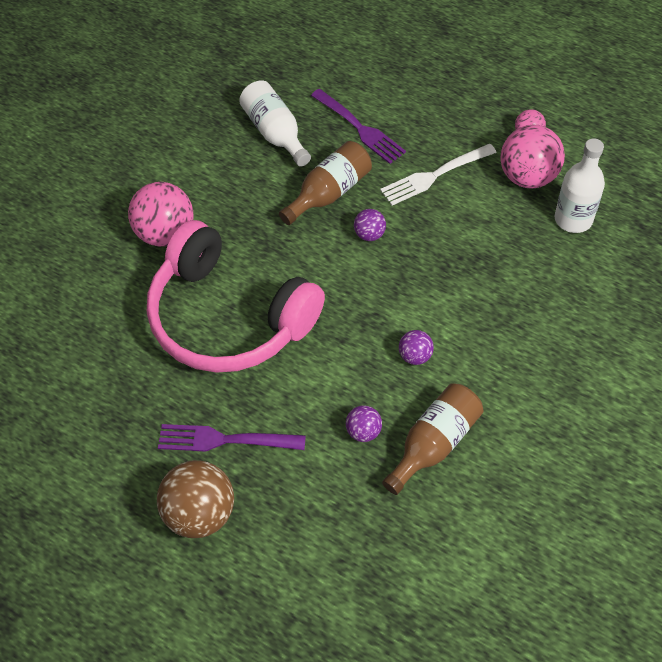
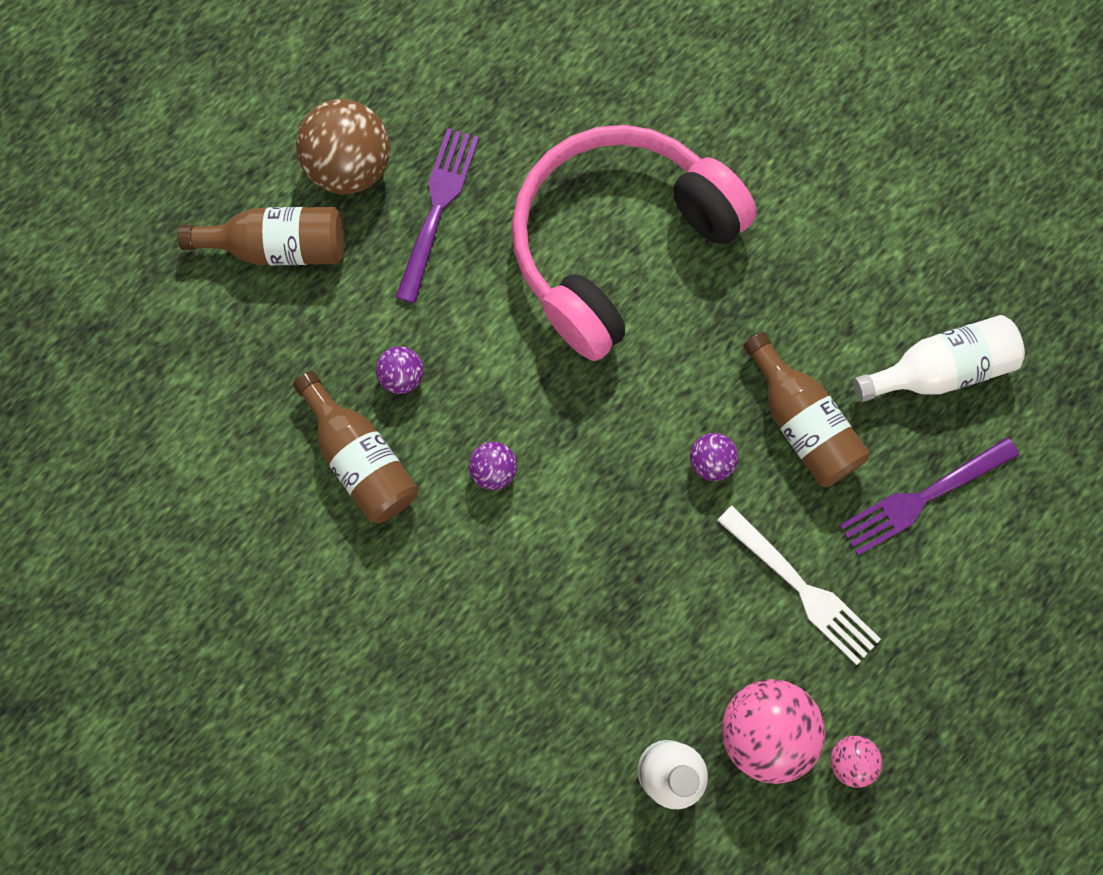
camera: 100 degrees right, 20 degrees up
pink ball [128,182,193,246] -> none
white fork [380,144,497,206] -> white fork turned 150 degrees clockwise [717,505,881,665]
none -> brown bottle [177,207,345,265]

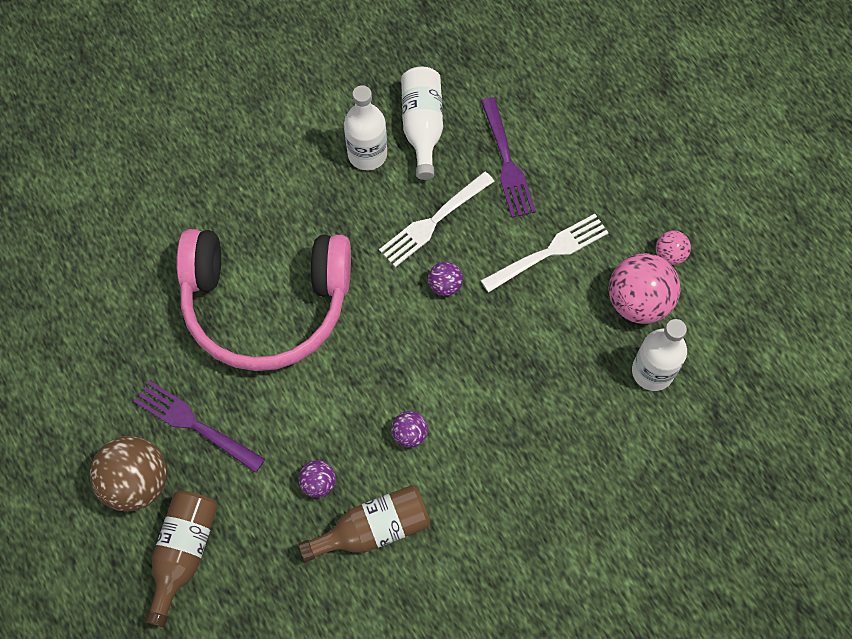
camera: 75 degrees left, 10 degrees down
pink headphones [512,125,757,361] -> pink headphones turned 60 degrees counterclockwise [176,229,351,371]
brown bottle [743,332,869,487] -> white fork [379,171,494,267]
none -> white bottle [344,85,387,170]

